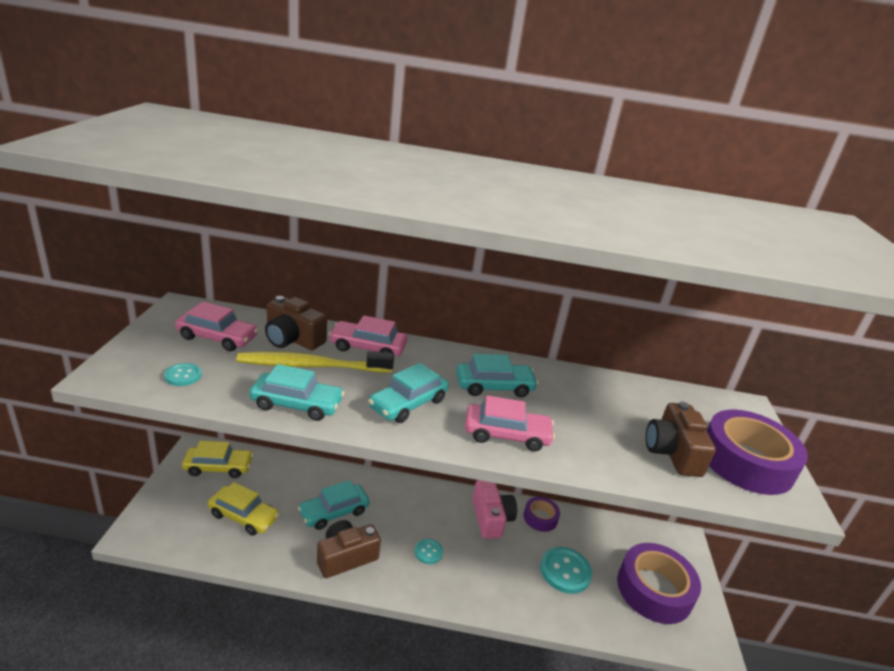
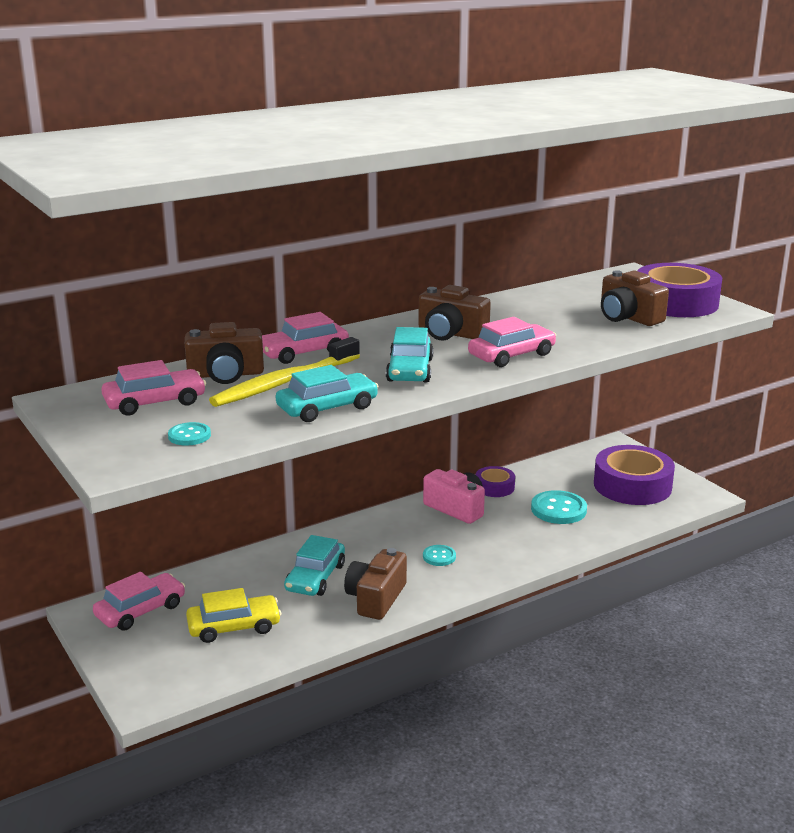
camera: 35 degrees left, 5 degrees down
yellow car [182,441,254,478] -> pink car [93,572,185,631]
turquoise car [456,354,538,397] -> brown camera [418,285,491,340]

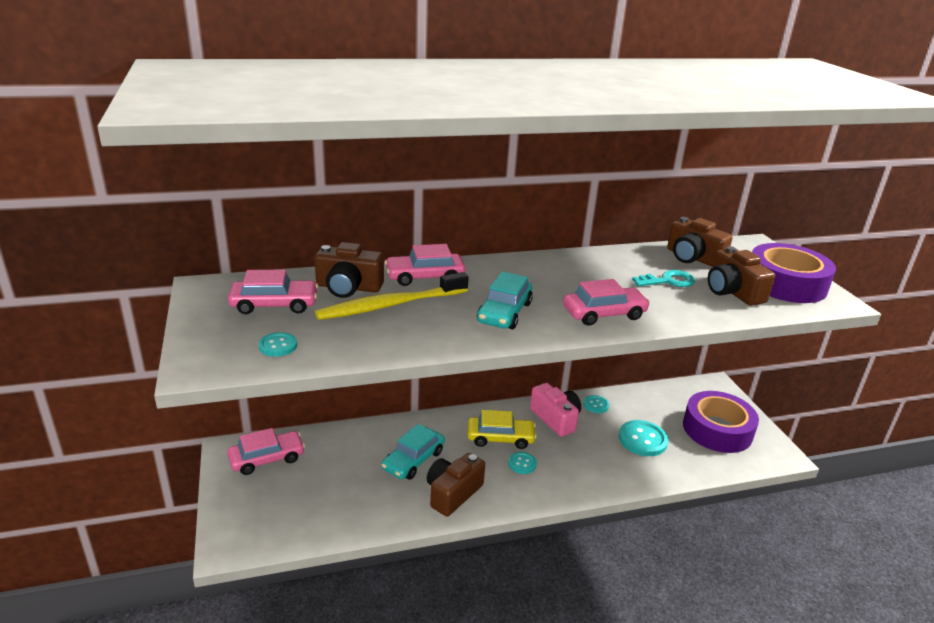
camera: 15 degrees right, 5 degrees up
yellow car [186,588,281,643] -> yellow car moved to [467,410,537,449]
turquoise car [276,365,379,422] -> none
brown camera [418,285,491,340] -> brown camera moved to [667,217,733,267]
purple tape [476,466,515,497] -> turquoise button [583,395,609,413]
none -> turquoise key [632,270,695,287]

